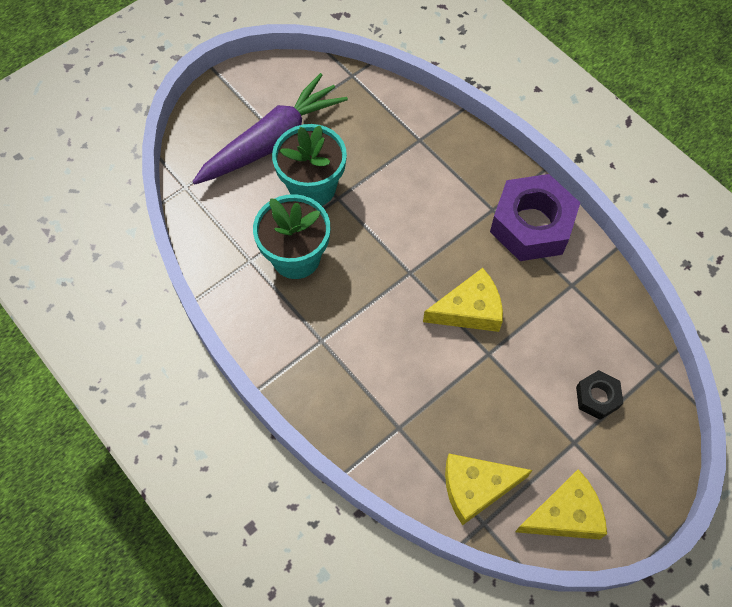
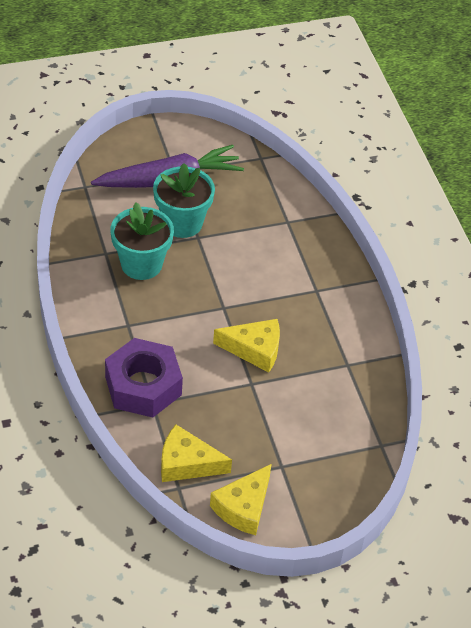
camera: 20 degrees right, 15 degrees down
purple nut [490,174,580,261] -> purple nut moved to [105,338,183,418]
yellow cheese [515,469,607,539] -> yellow cheese turned 120 degrees clockwise [210,464,271,535]
black nut [576,370,623,420] -> none

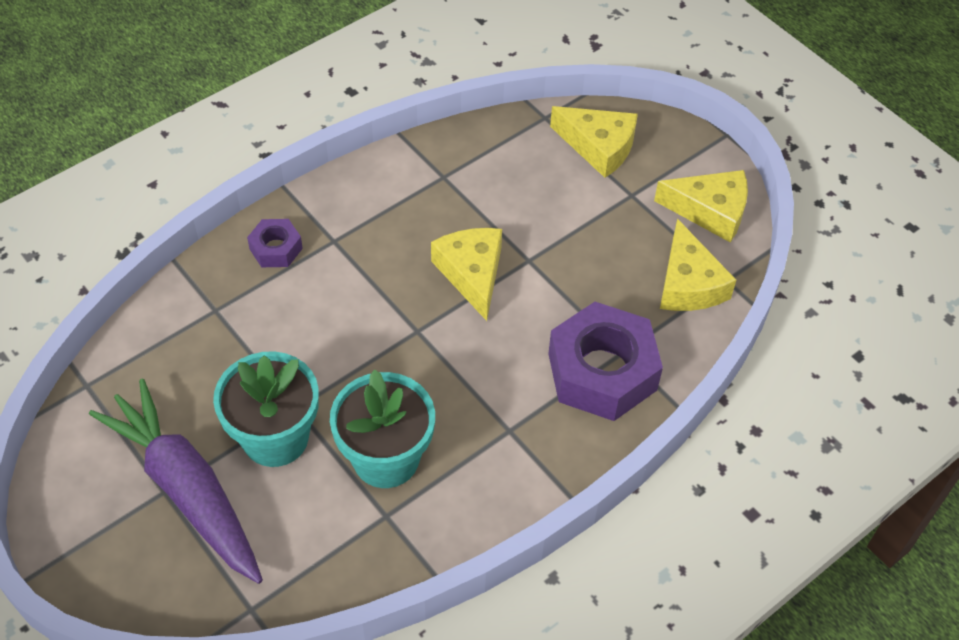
camera: 110 degrees left, 5 degrees up
none -> purple nut [247,219,303,267]
none -> yellow cheese [550,106,638,178]

